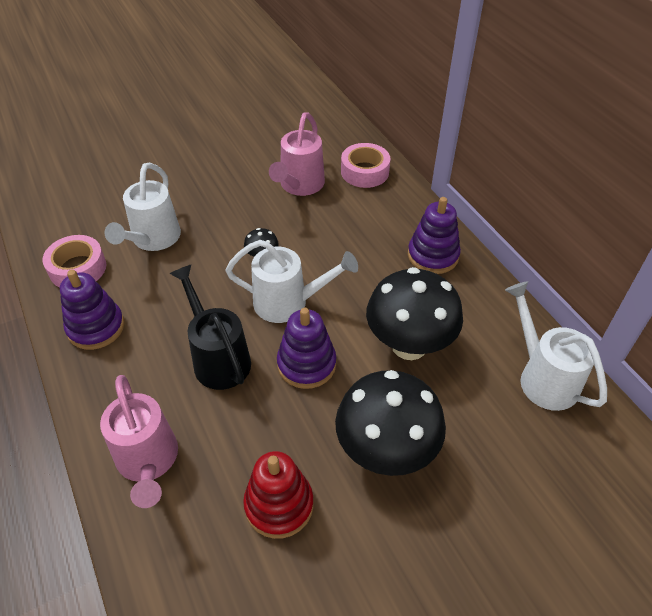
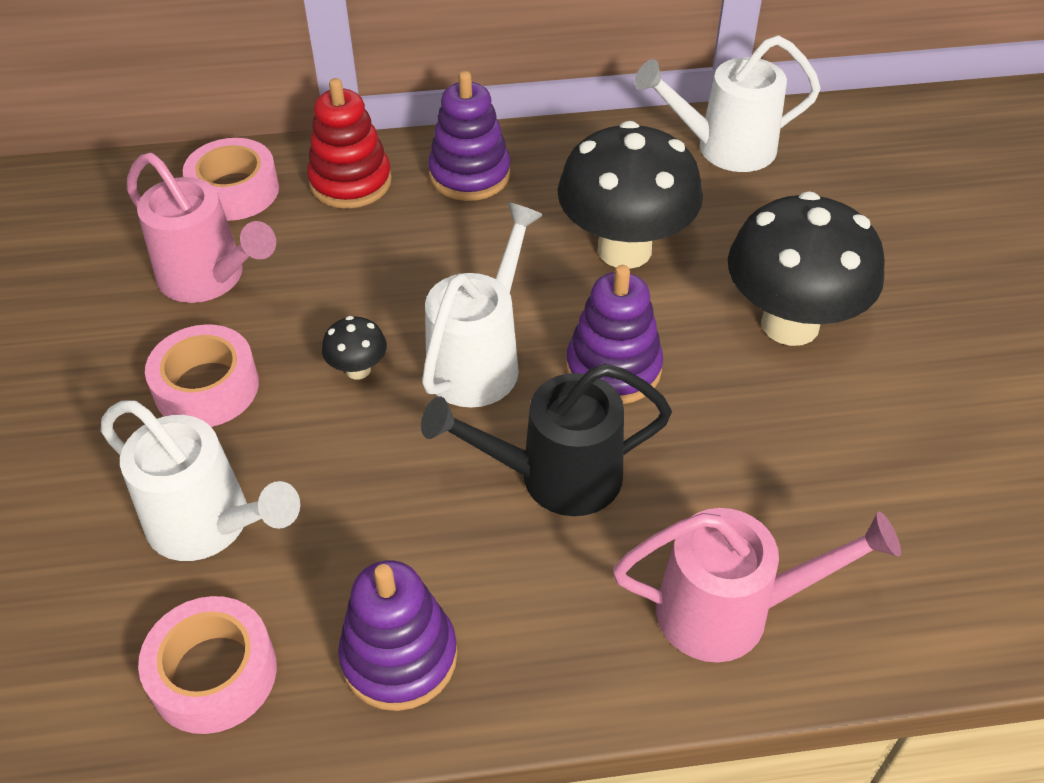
camera: 70 degrees left, 0 degrees up
red stacking toy [243,451,313,539] -> red stacking toy moved to [307,78,392,208]
none -> pink tape [145,324,259,427]

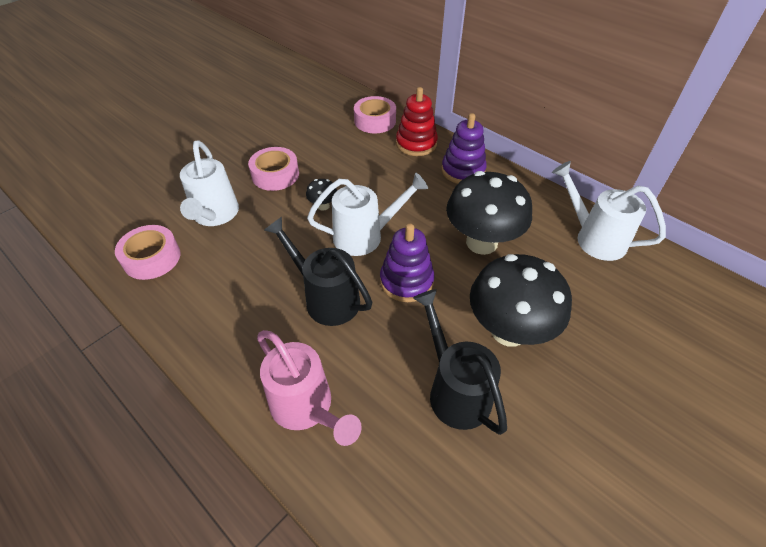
camera: 50 degrees right, 0 degrees up
pink watering can [127,153,276,303] -> none
purple stacking toy [338,560,457,711] -> none
none -> black watering can [413,289,507,435]

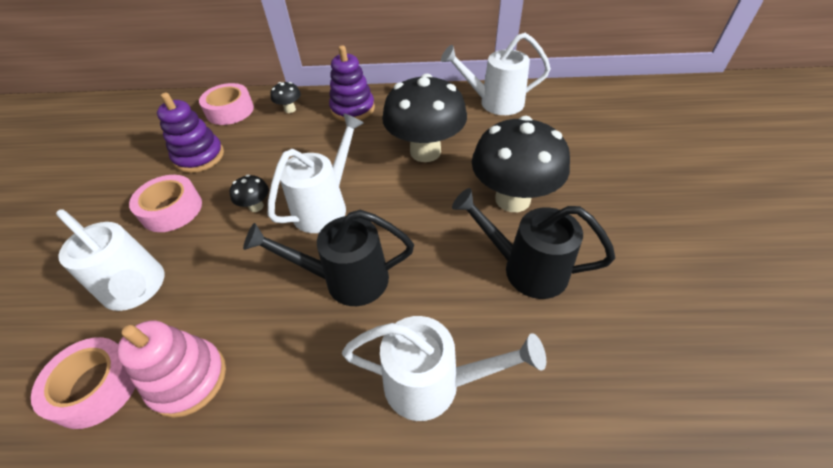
camera: 40 degrees left, 0 degrees up
pink watering can [257,330,362,446] -> white watering can [342,316,546,421]
purple stacking toy [380,224,435,302] -> purple stacking toy moved to [157,93,224,173]
red stacking toy [396,87,438,156] -> black mushroom [270,82,301,113]
none -> pink stacking toy [117,320,226,418]

